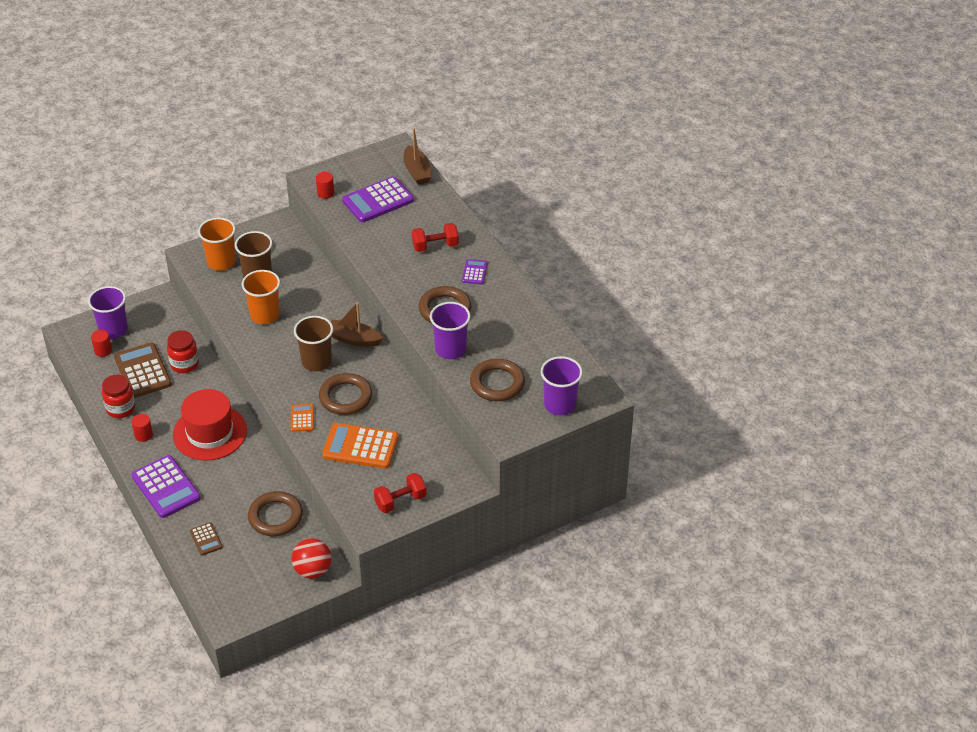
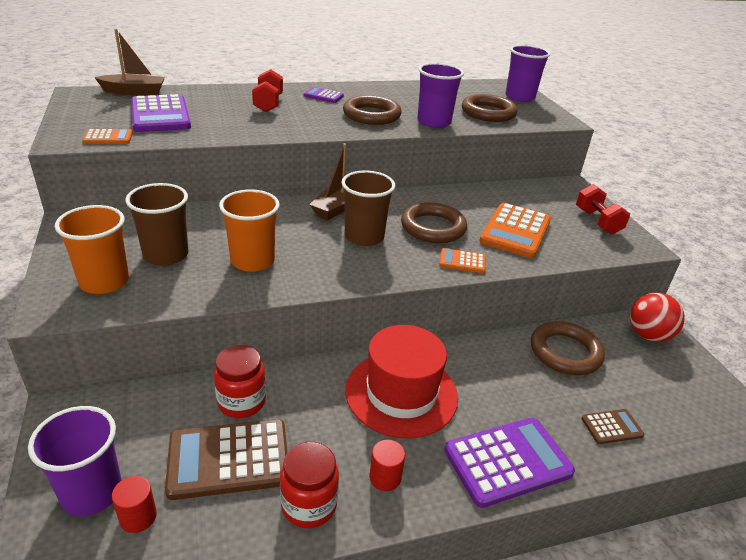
camera: 80 degrees left, 10 degrees down
red cylinder [316,172,334,199] -> orange calculator [82,129,133,144]

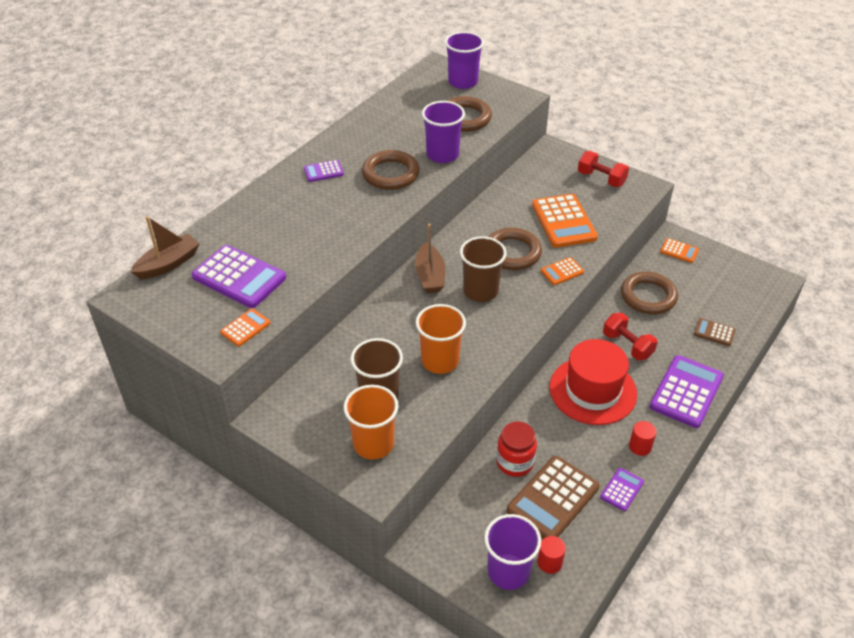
camera: 35 degrees left, 10 degrees up
red dumbbell [252,69,283,112] -> red dumbbell moved to [603,313,657,360]
red jar [280,442,339,528] -> purple calculator [600,468,644,511]
brown calculator [581,409,644,444] -> brown calculator turned 105 degrees counterclockwise [694,318,736,346]
red ball [630,293,685,342] -> orange calculator [660,238,699,263]

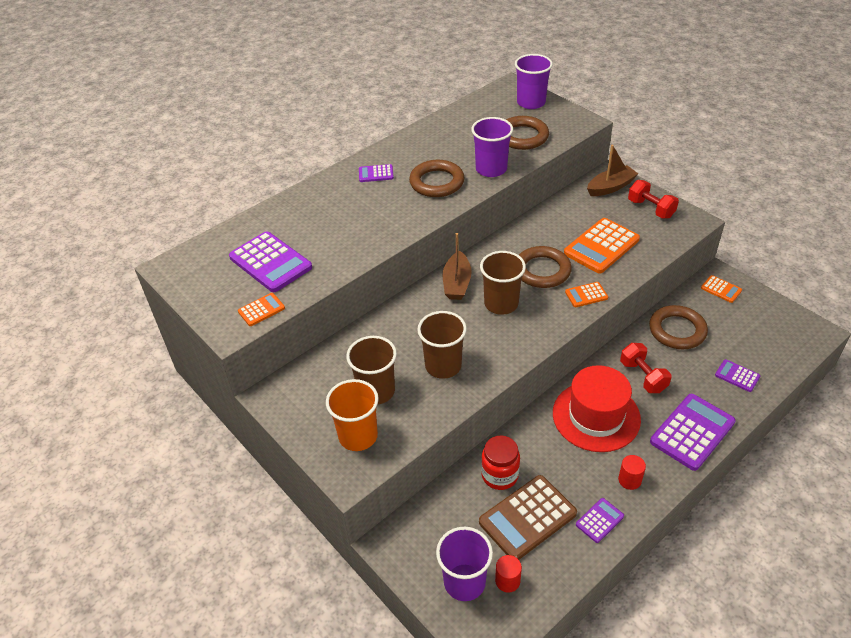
camera: 15 degrees right, 0 degrees up
brown boat [131,216,200,279] -> brown boat moved to [587,145,638,196]
orange cup [416,304,466,374] -> brown cup [417,311,467,379]
orange calculator [532,194,598,248] -> orange calculator turned 45 degrees clockwise [564,218,640,274]
brown calculator [694,318,736,346] -> purple calculator [715,359,760,392]

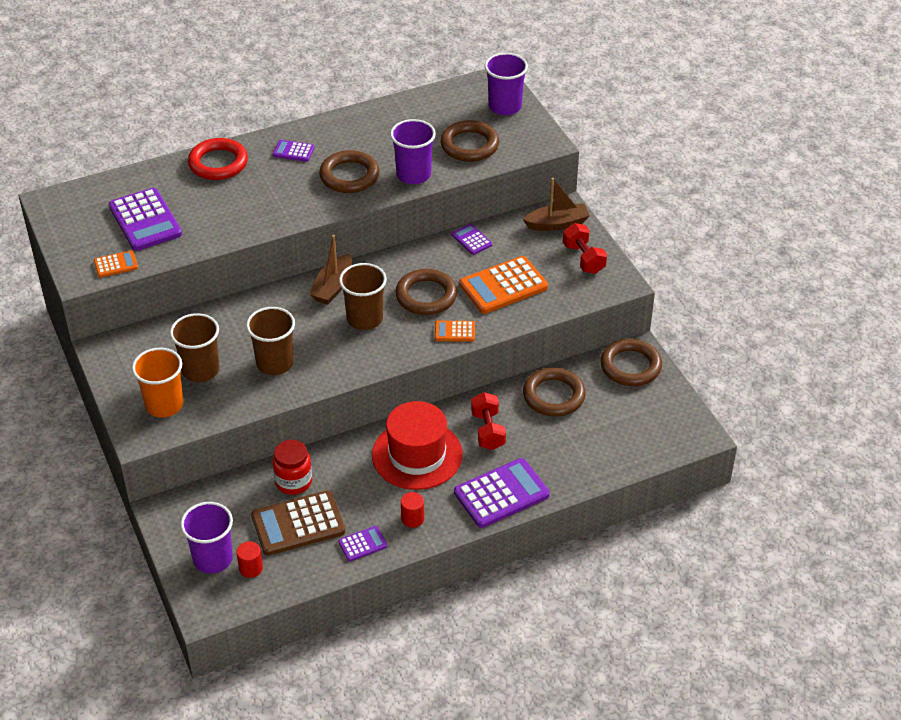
camera: 15 degrees right, 0 degrees up
orange calculator [701,275,742,303] -> brown ring [600,339,662,386]
purple calculator [715,359,760,392] -> purple calculator moved to [452,224,492,255]
none -> red ring [188,138,248,180]

